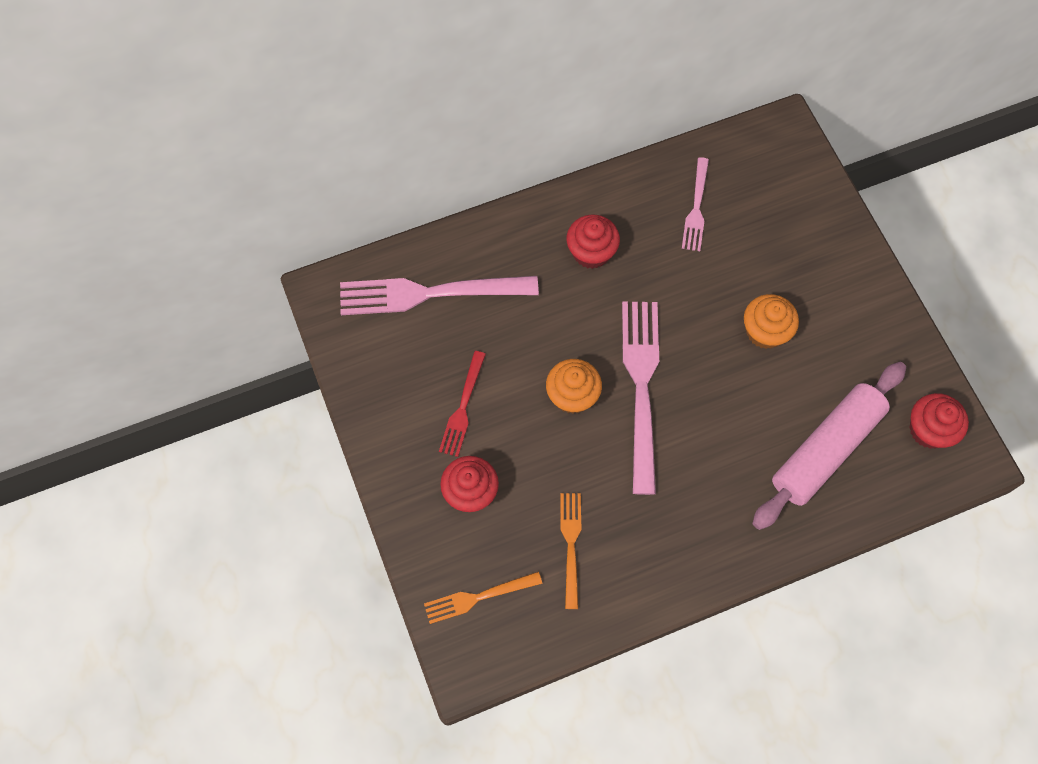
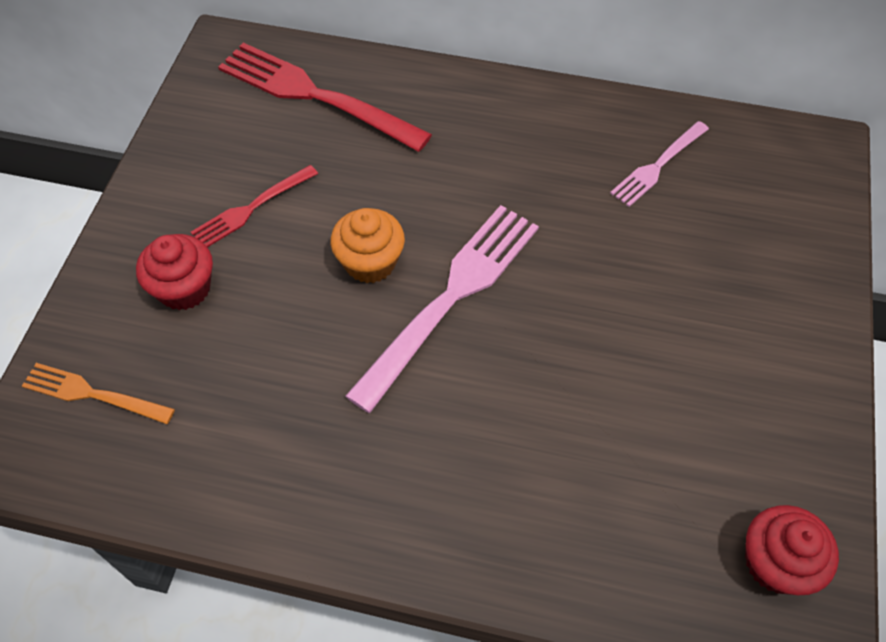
camera: 35 degrees right, 10 degrees down
pink fork [340,276,539,315] -> red fork [218,43,432,152]
orange fork [560,493,581,609] -> none
red cupcake [566,214,620,269] -> none
orange cupcake [744,294,799,349] -> none
pink rolling pin [752,362,906,530] -> none

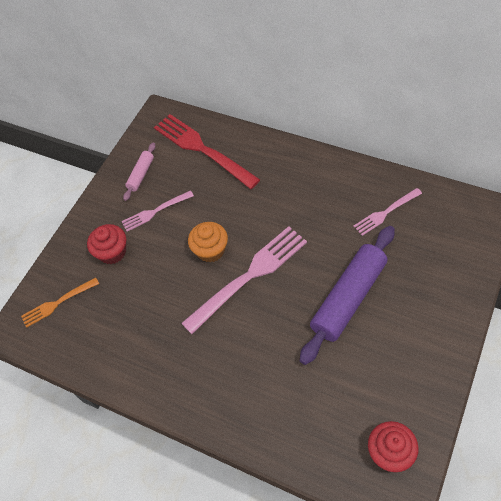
camera: 20 degrees right, 0 degrees up
orange fork [22,363,175,424] -> orange fork turned 60 degrees counterclockwise [21,277,99,328]
red fork [191,165,318,247] -> pink fork [121,190,194,231]
none -> pink rolling pin [123,143,155,201]
none -> purple rolling pin [300,226,395,365]

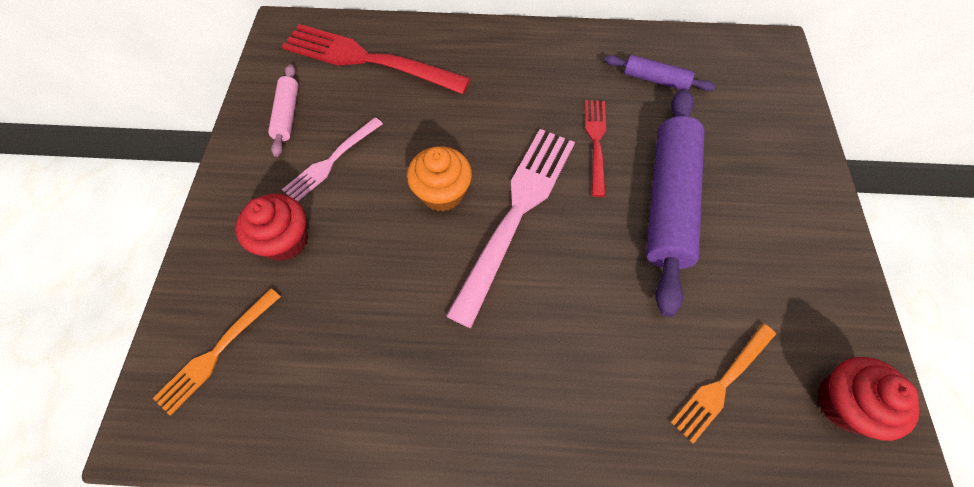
camera: 30 degrees left, 5 degrees up
pink fork [353,188,422,236] -> purple rolling pin [604,55,715,91]
none -> red fork [585,100,606,197]
none -> orange fork [671,323,776,443]

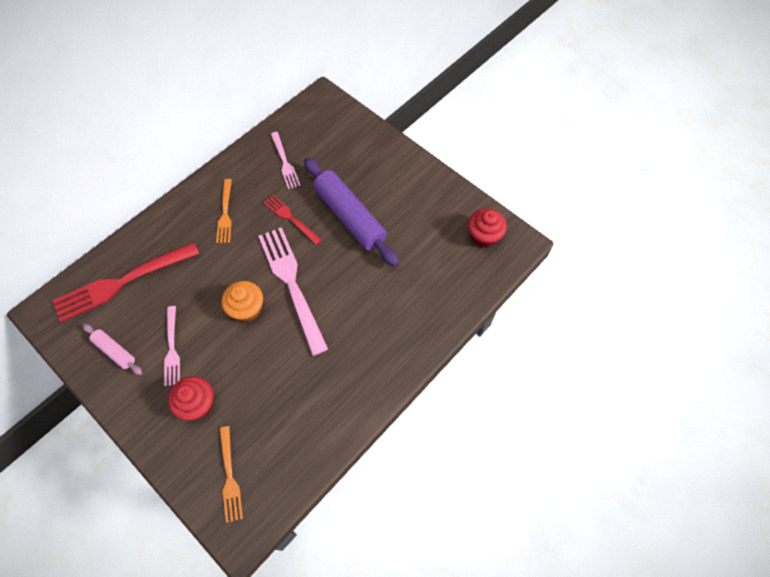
camera: 50 degrees left, 0 degrees up
purple rolling pin [604,55,715,91] -> pink fork [271,132,301,189]
orange fork [671,323,776,443] -> orange fork moved to [216,179,232,243]

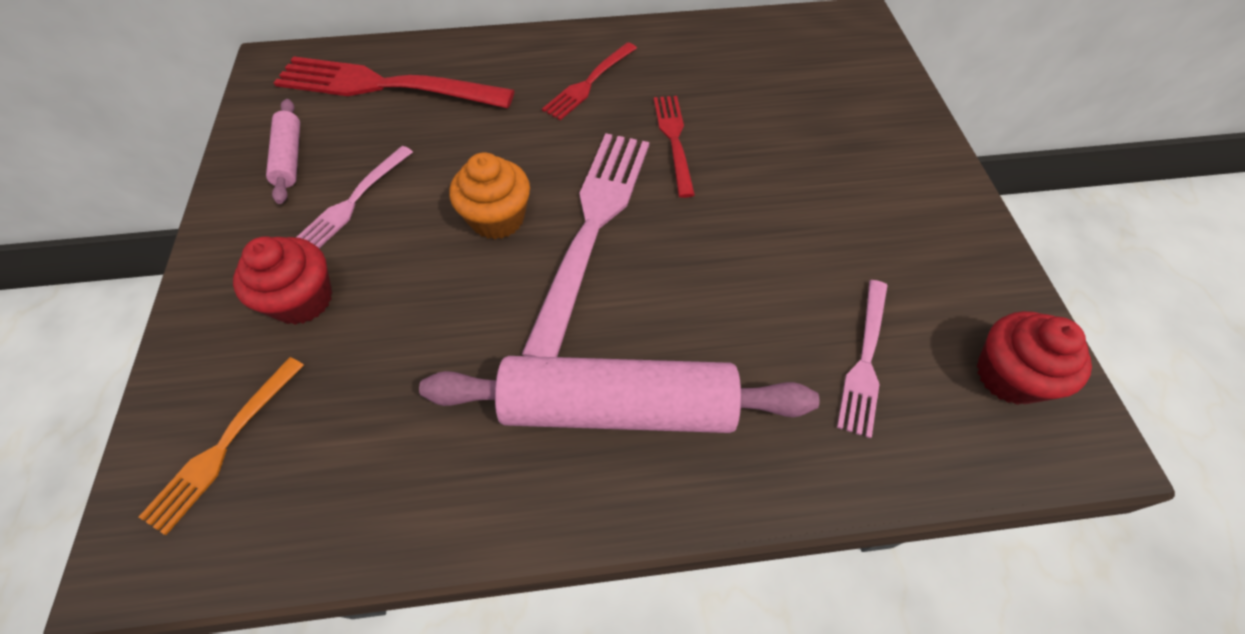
camera: 40 degrees right, 5 degrees down
orange fork [216,179,232,243] -> red fork [542,42,637,120]
pink fork [271,132,301,189] -> pink fork moved to [837,280,888,438]
purple rolling pin [304,158,399,267] -> none
none -> pink rolling pin [419,356,819,433]

